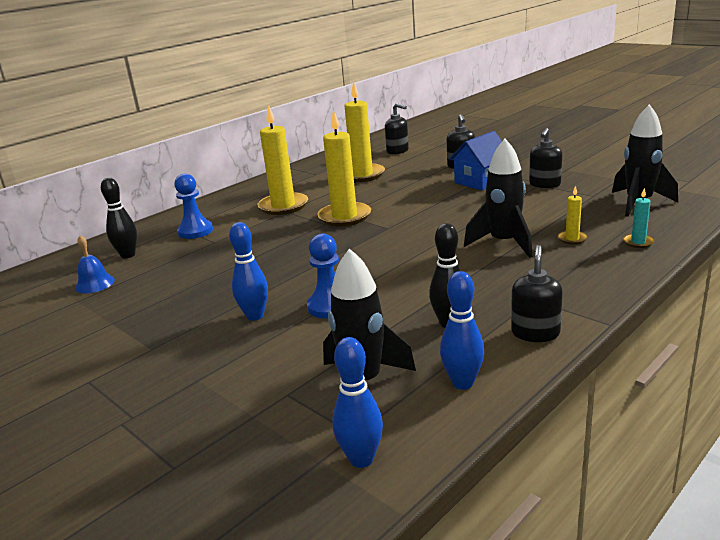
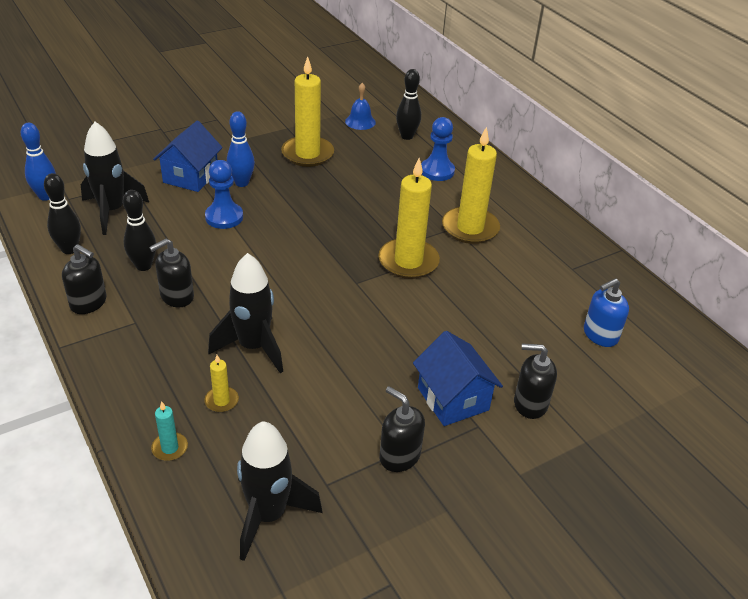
camera: 100 degrees right, 15 degrees up
yellow candle [345,82,385,182] -> yellow candle moved to [281,56,334,167]
black soap dispenser [385,103,409,154] -> black soap dispenser moved to [149,239,194,307]
blue bowling pin [440,271,484,390] -> black bowling pin [44,173,81,254]
none -> blue house [153,121,223,192]
none -> blue soap dispenser [584,278,629,347]

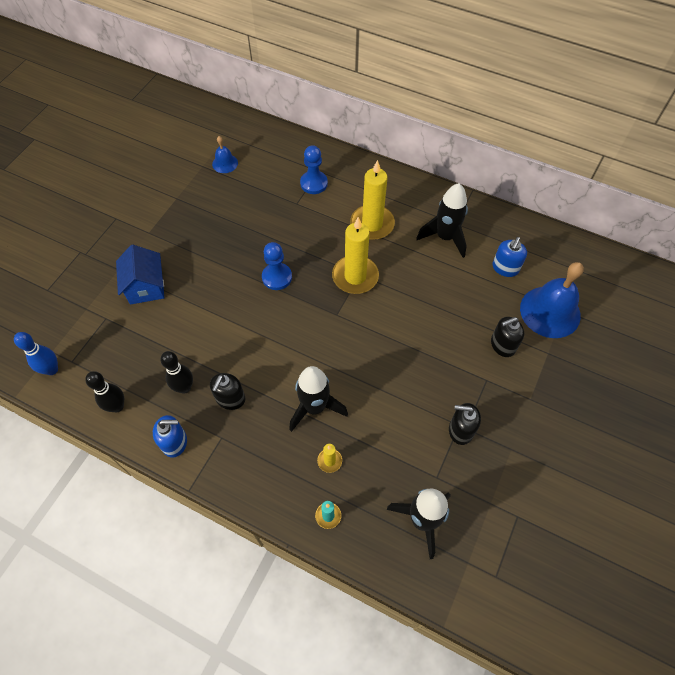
camera: 30 degrees left, 20 degrees up
black soap dispenser [62,244,107,314] -> blue soap dispenser [153,415,187,458]
black rocket [81,122,149,235] -> black rocket moved to [416,183,468,258]
blue pawn [205,160,243,229] -> blue pawn moved to [262,242,292,290]
blue bowling pin [227,111,255,187] -> none
yellow candle [281,56,334,167] -> none
black bowling pin [396,69,421,140] -> none
blue house [413,331,503,426] -> none
none -> blue bell [520,262,584,338]

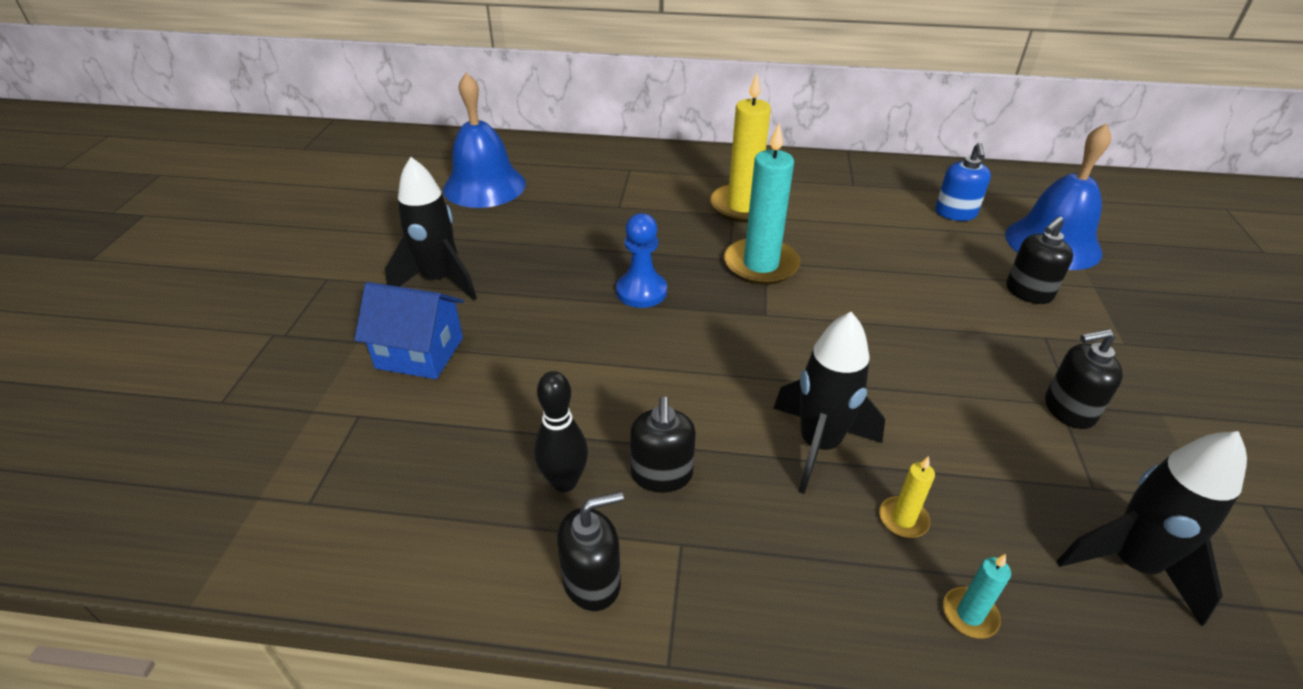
camera: 20 degrees left, 20 degrees down
blue bowling pin [14,332,58,375] -> none
black bowling pin [85,371,124,412] -> none
blue house [116,245,165,305] -> blue house turned 45 degrees counterclockwise [354,282,464,379]
blue soap dispenser [153,415,187,458] -> black soap dispenser [557,491,624,611]
blue bell [212,136,238,173] -> blue bell [443,73,526,208], size x2.02
blue pawn [300,145,328,194] -> none
yellow candle [332,217,379,294] -> turquoise candle [724,123,800,285]
black rocket [416,183,468,258] -> black rocket moved to [385,157,477,301]

